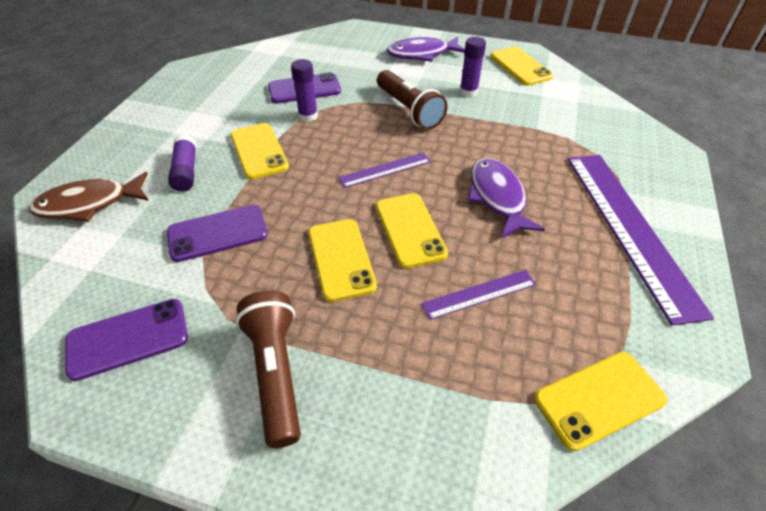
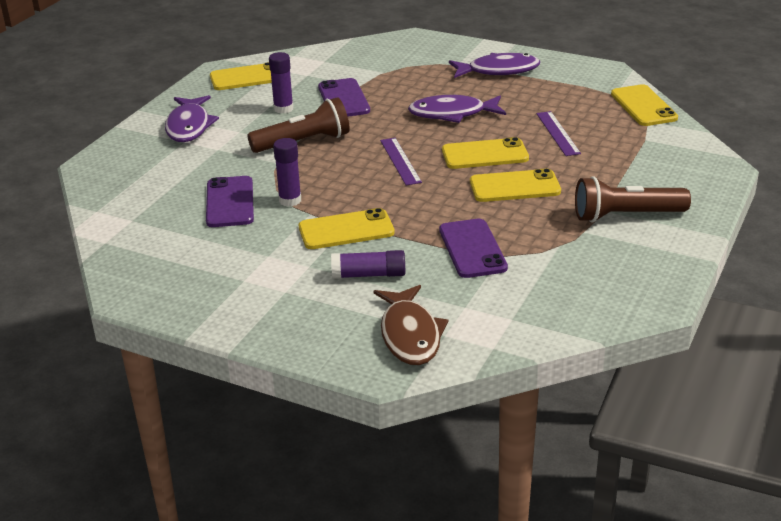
camera: 80 degrees left, 15 degrees down
purple phone [66,299,188,381] -> purple phone moved to [318,78,370,117]
purple ruler [567,155,714,325] -> purple fish [449,53,540,78]

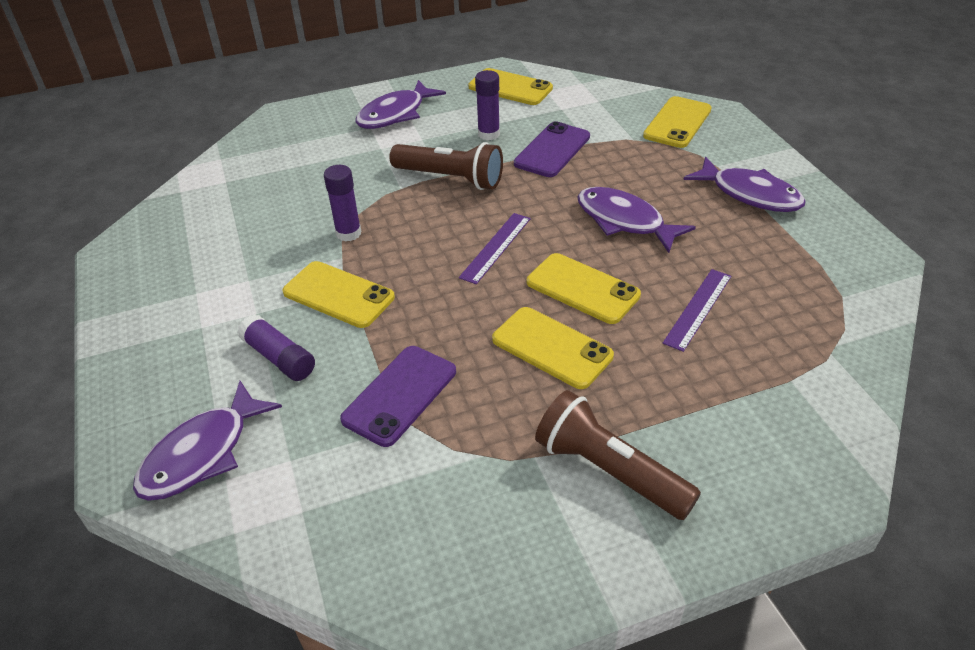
camera: 45 degrees right, 10 degrees up
purple phone [206,176,254,227] -> none
brown fish [374,285,448,365] -> purple fish [133,381,282,500]
yellow phone [611,84,678,126] -> yellow phone moved to [643,96,712,148]

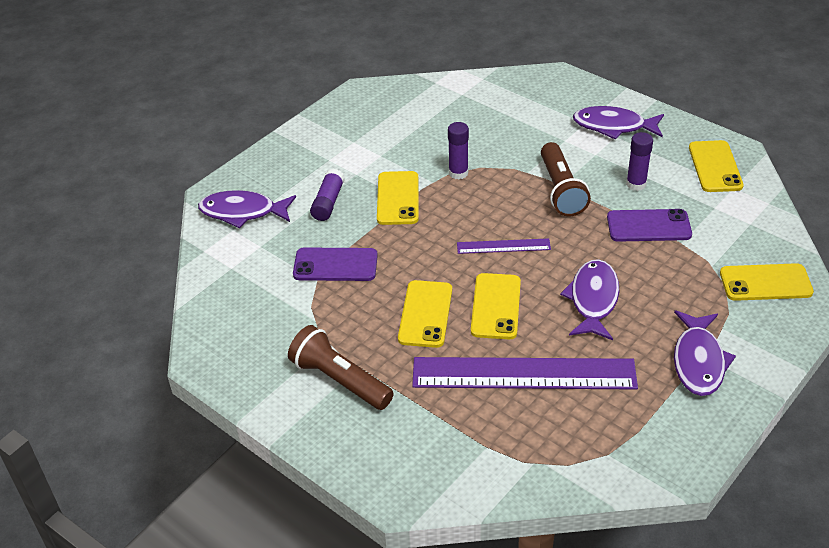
camera: 60 degrees right, 0 degrees up
brown flashlight [535,390,701,520] -> brown flashlight turned 60 degrees counterclockwise [288,325,394,410]
purple ruler [663,269,731,352] -> purple ruler [412,357,638,390], size x2.13

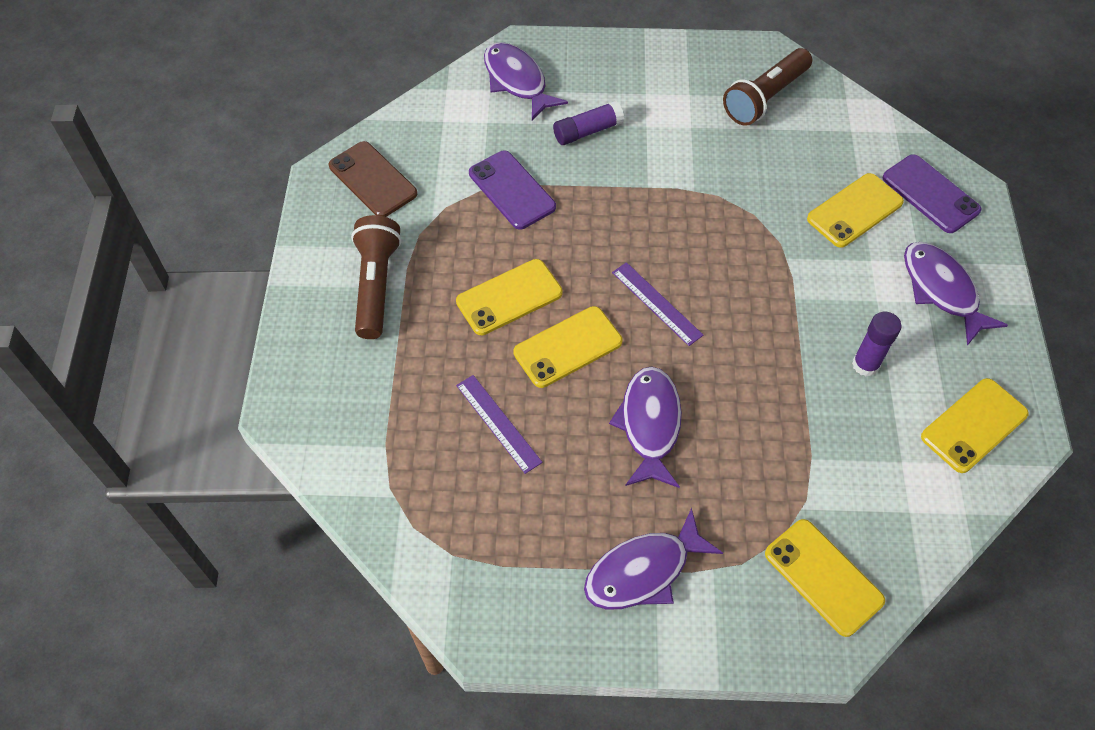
camera: 50 degrees right, 15 degrees up
yellow phone [377,171,419,225] -> yellow phone moved to [807,173,904,248]
purple ruler [412,357,638,390] -> purple ruler [456,375,543,474], size x0.47
purple glue stick [448,122,469,179] -> none
brown flashlight [541,142,591,216] -> brown flashlight moved to [723,48,812,126]
purple fish [560,259,619,340] -> purple fish turned 60 degrees counterclockwise [609,366,682,488]
purple phone [607,209,692,242] -> purple phone moved to [882,154,982,233]
none -> brown phone [329,141,417,217]

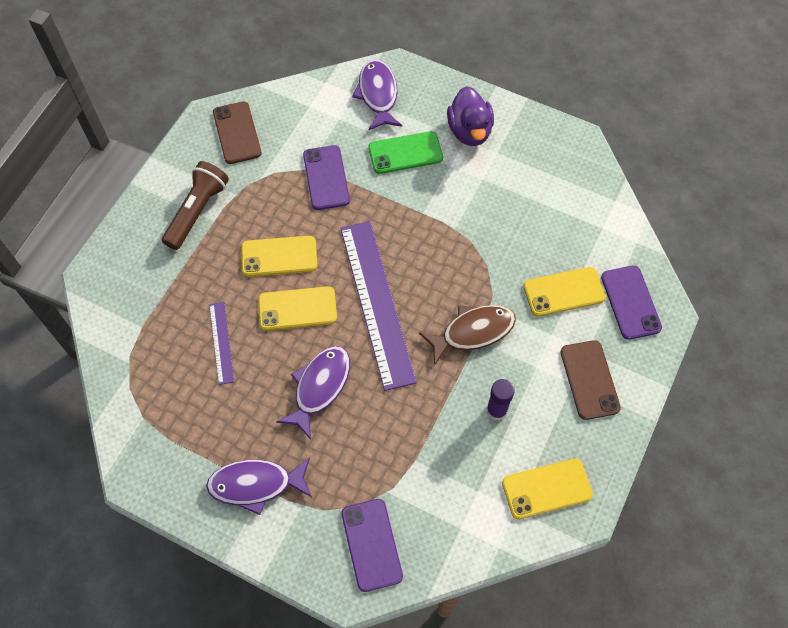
camera: 25 degrees right, 5 degrees up
purple glue stick [553,101,624,145] -> green phone [368,131,443,174]
purple ruler [612,262,703,346] -> purple ruler [340,221,417,391], size x2.13
brown flashlight [723,48,812,126] -> none
yellow phone [765,519,885,637] -> purple phone [341,499,403,592]
purple fish [904,242,1008,346] -> brown phone [560,340,621,420]
none -> brown fish [419,305,516,365]
none -> purple duck [447,86,494,146]

